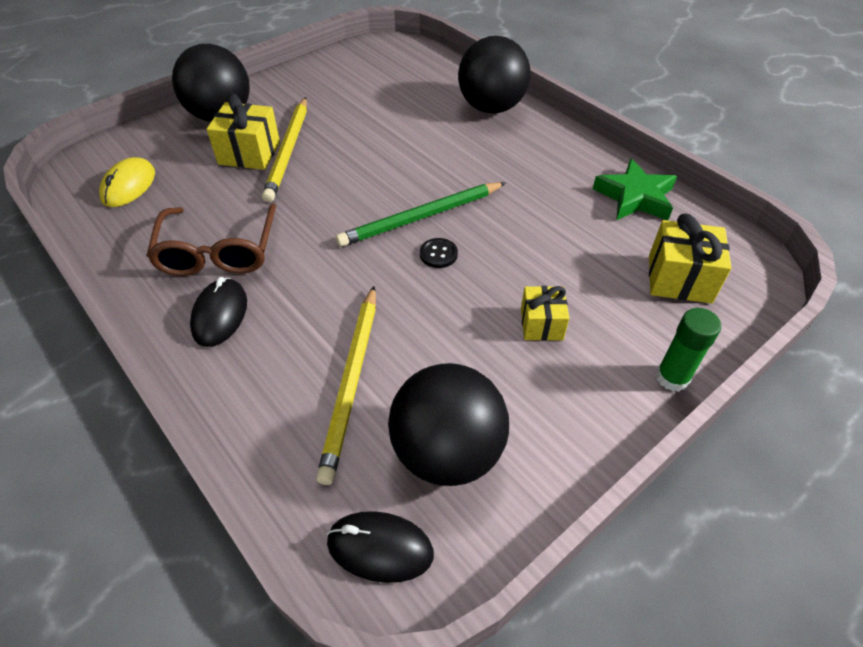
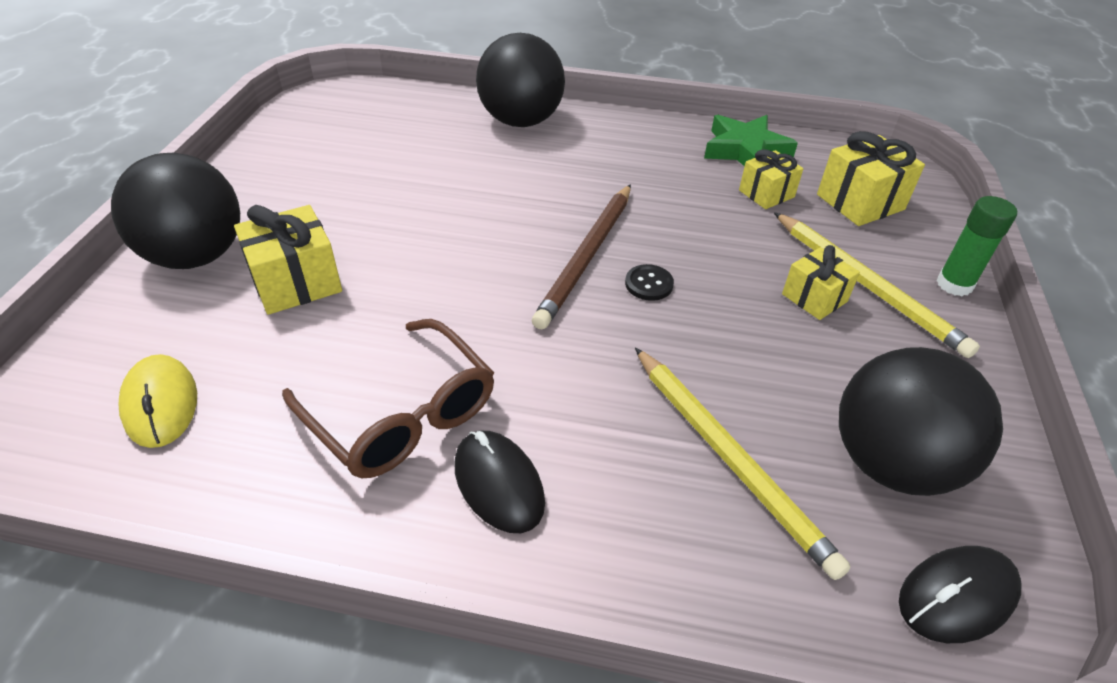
camera: 40 degrees left, 5 degrees down
yellow pencil [262,97,307,203] -> yellow pencil moved to [774,212,980,358]
green pencil [336,182,506,247] -> brown pencil [532,184,631,329]
none -> yellow gift [739,149,804,209]

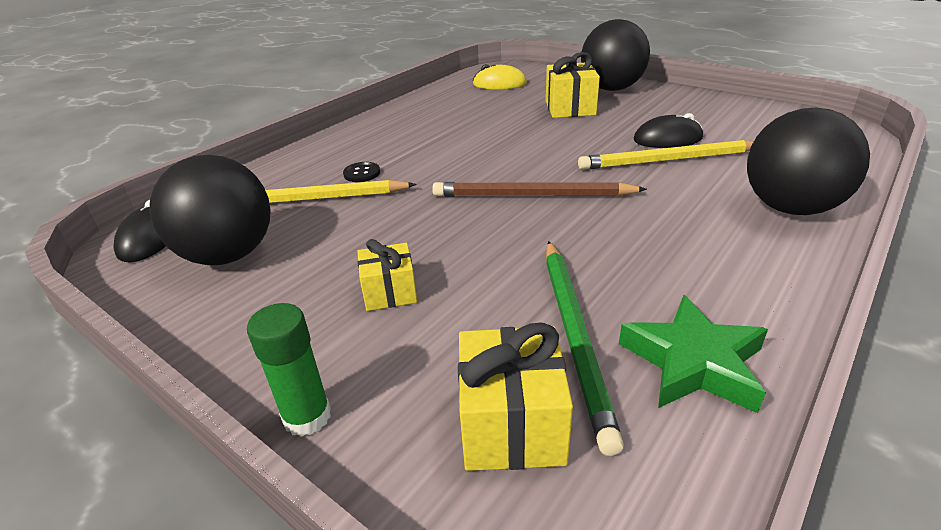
camera: 120 degrees right, 10 degrees down
brown glasses [282,319,494,478] -> none
black mouse [454,431,545,533] -> black mouse moved to [634,113,703,148]
brown pencil [532,184,631,329] -> brown pencil turned 45 degrees counterclockwise [432,182,647,197]
black button [625,264,674,301] -> black button moved to [343,162,380,182]
yellow gift [739,149,804,209] -> green pencil [546,241,624,456]
yellow pencil [774,212,980,358] -> yellow pencil moved to [578,140,754,170]

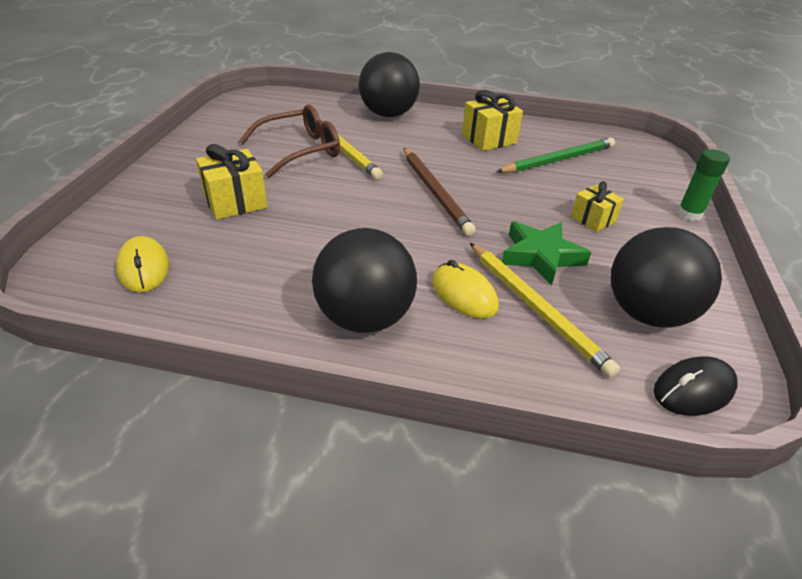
camera: 120 degrees left, 5 degrees up
black button [343,162,380,182] -> yellow mouse [432,260,499,318]
yellow gift [458,322,573,471] -> yellow gift moved to [462,90,523,151]
black ball [581,19,650,91] -> black ball moved to [312,228,417,333]
green star [619,295,768,413] -> green star moved to [502,221,591,286]
black mouse [634,113,703,148] -> brown glasses [239,105,340,178]

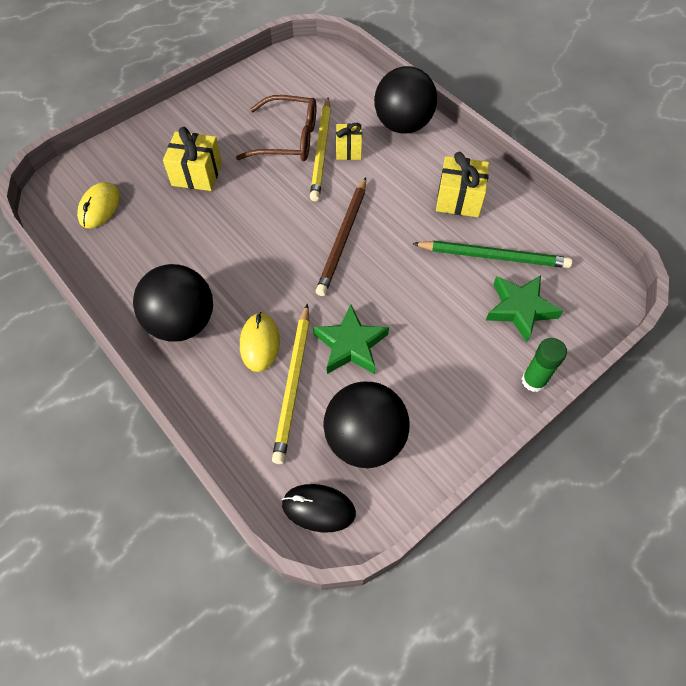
camera: 40 degrees right, 20 degrees up
yellow gift [571,181,624,232] -> yellow gift moved to [336,123,362,160]
none -> green star [486,275,563,342]

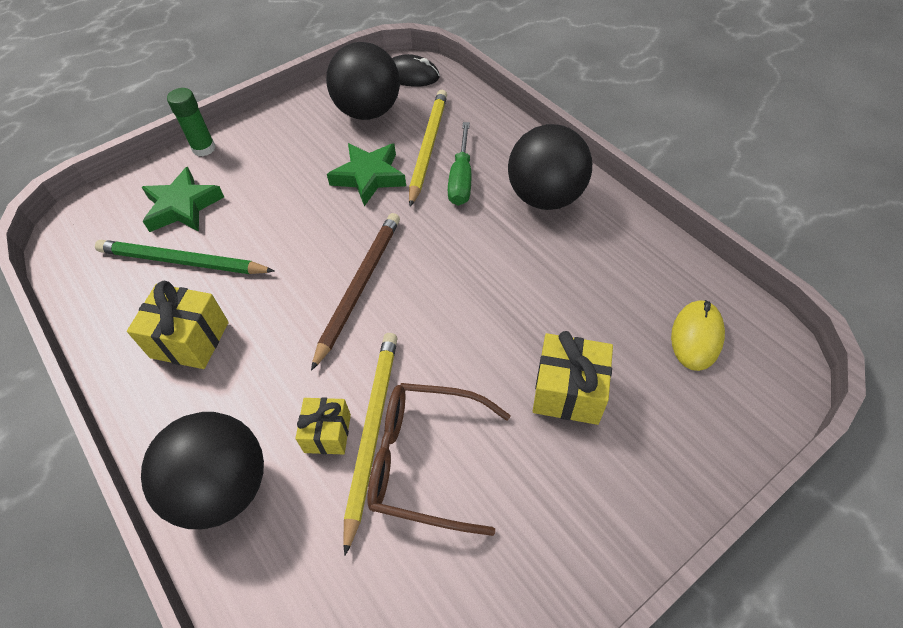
camera: 175 degrees left, 5 degrees down
yellow mouse [240,312,280,372] -> green screwdriver [448,122,471,206]

